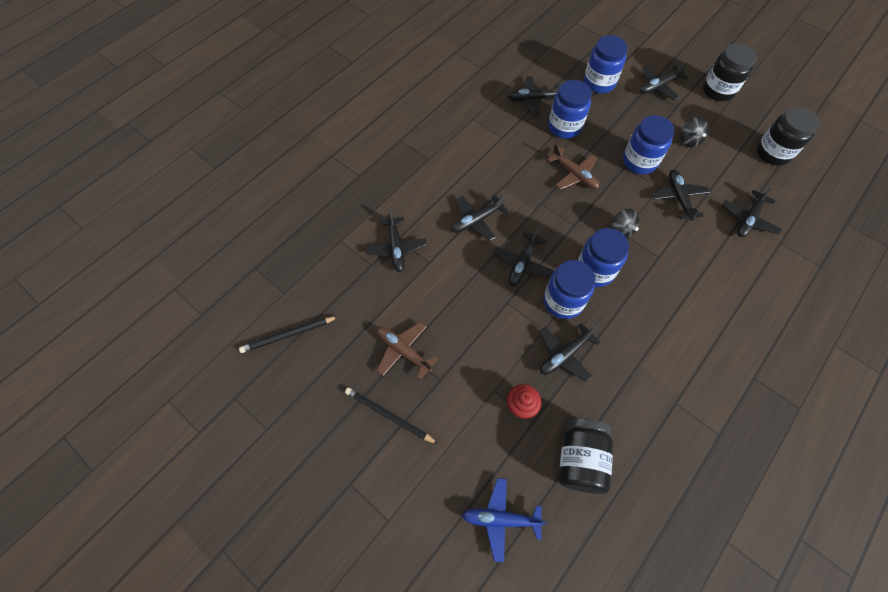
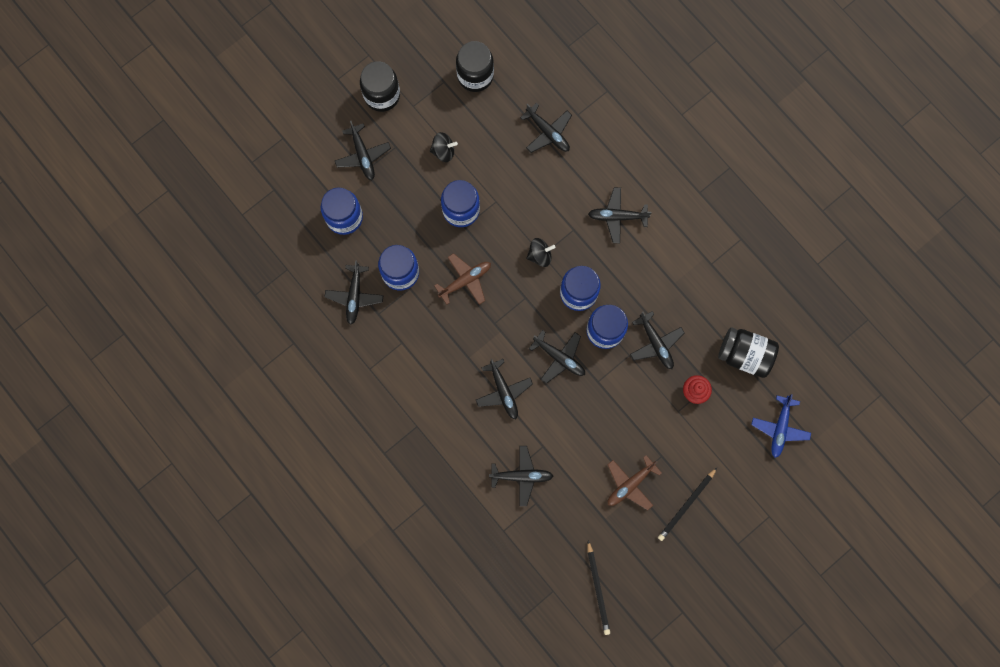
camera: 80 degrees left, 15 degrees up
black plane [652,169,710,221] -> black plane moved to [588,187,652,243]

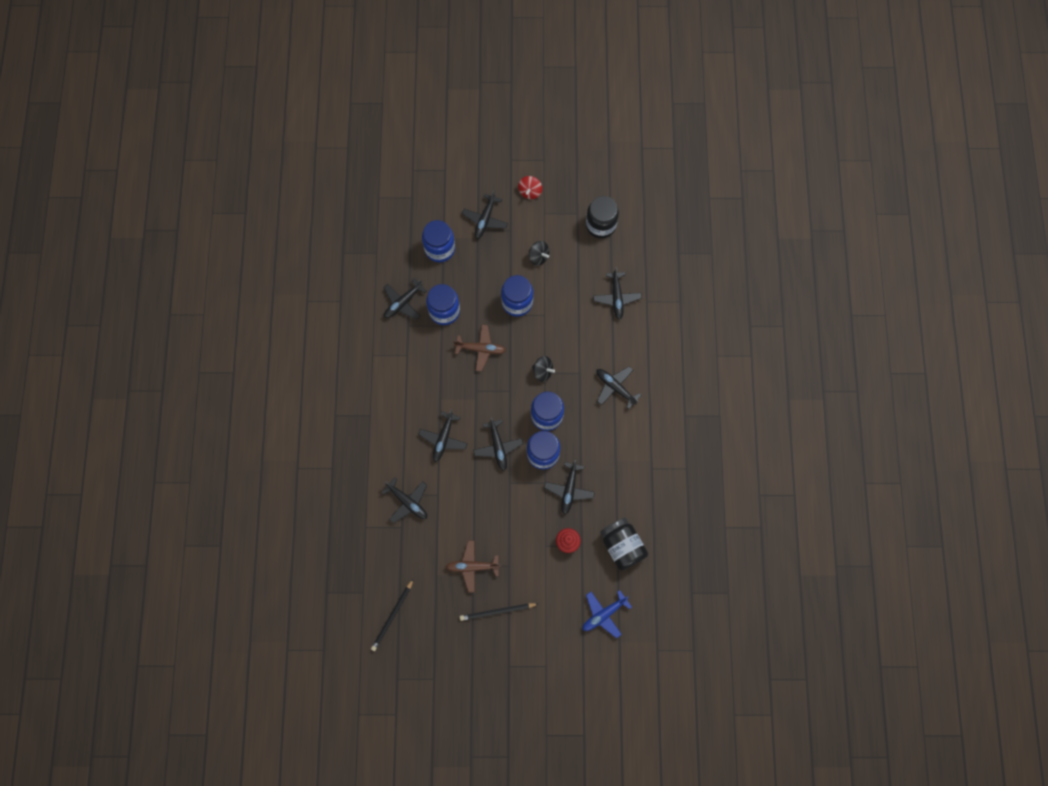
camera: 40 degrees right, 5 degrees down
black jar [360,61,400,112] -> red spinning top [518,176,542,199]

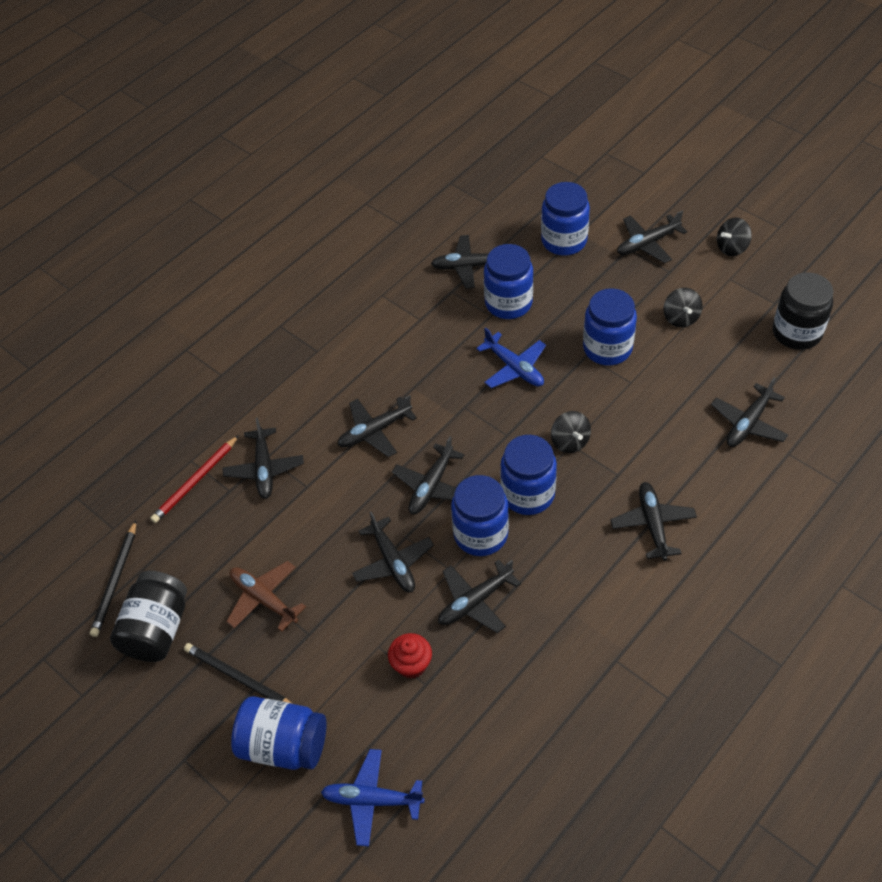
camera: 45 degrees right, 20 degrees down
black pencil [371,579,414,651] -> black pencil turned 60 degrees counterclockwise [90,521,136,637]
brown plane [454,325,506,372] -> blue plane [476,327,546,388]
red spinning top [518,176,542,199] -> black spinning top [717,218,752,256]
black jar [600,518,648,571] -> black jar moved to [110,571,187,662]
none -> red pencil [150,435,239,523]
none -> blue jar [231,696,327,770]
none -> black plane [352,512,434,593]

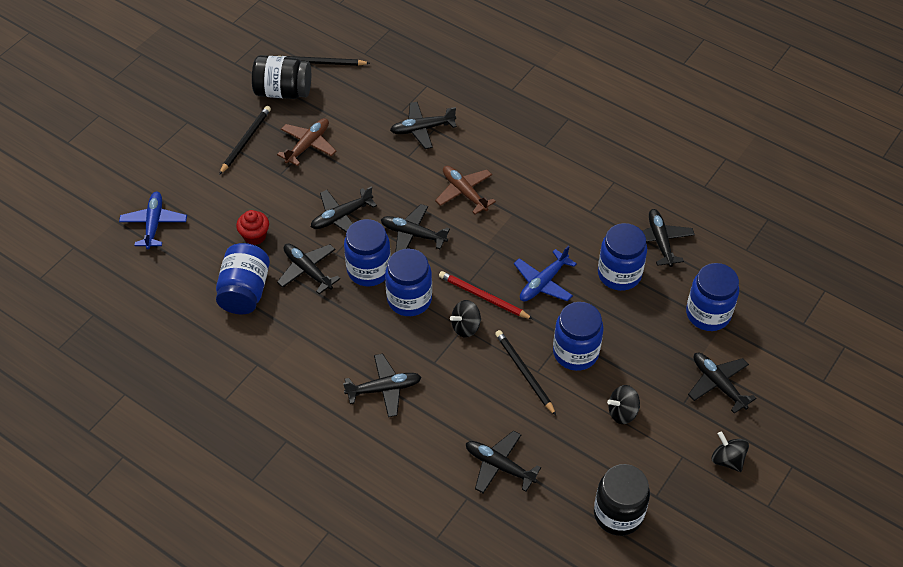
camera: 80 degrees right, 0 degrees up
red pencil [150,435,239,523] -> red pencil moved to [439,271,533,319]
blue jar [231,696,327,770] -> blue jar moved to [216,243,270,314]
black plane [338,395,417,457] -> brown plane [435,166,496,214]
none -> black pencil [495,330,556,415]

